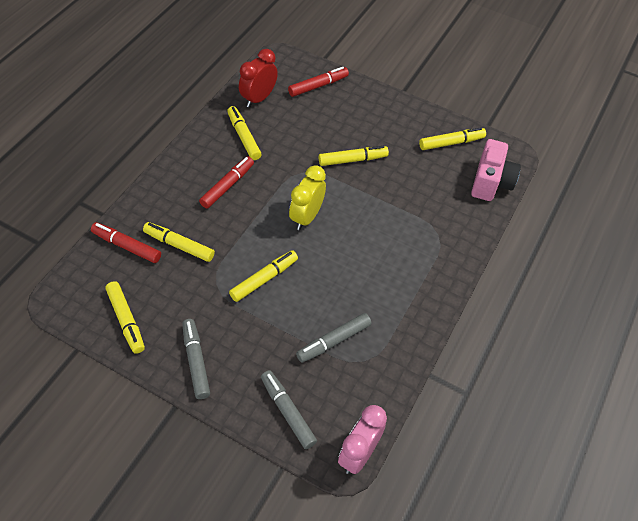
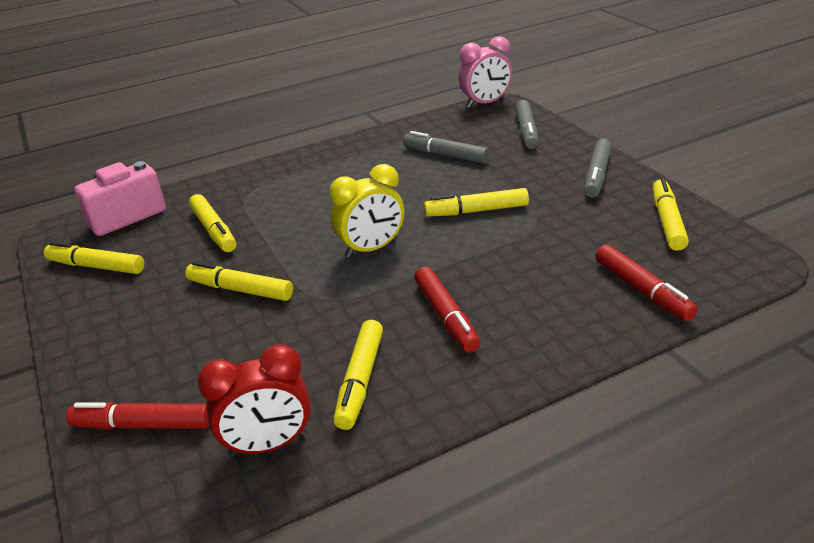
camera: 140 degrees left, 20 degrees down
yellow marker [143,222,215,262] -> yellow marker moved to [189,194,236,252]
red marker [199,156,254,209] -> red marker turned 90 degrees counterclockwise [414,267,480,353]
grey marker [296,313,372,363] -> grey marker turned 150 degrees counterclockwise [403,131,489,164]

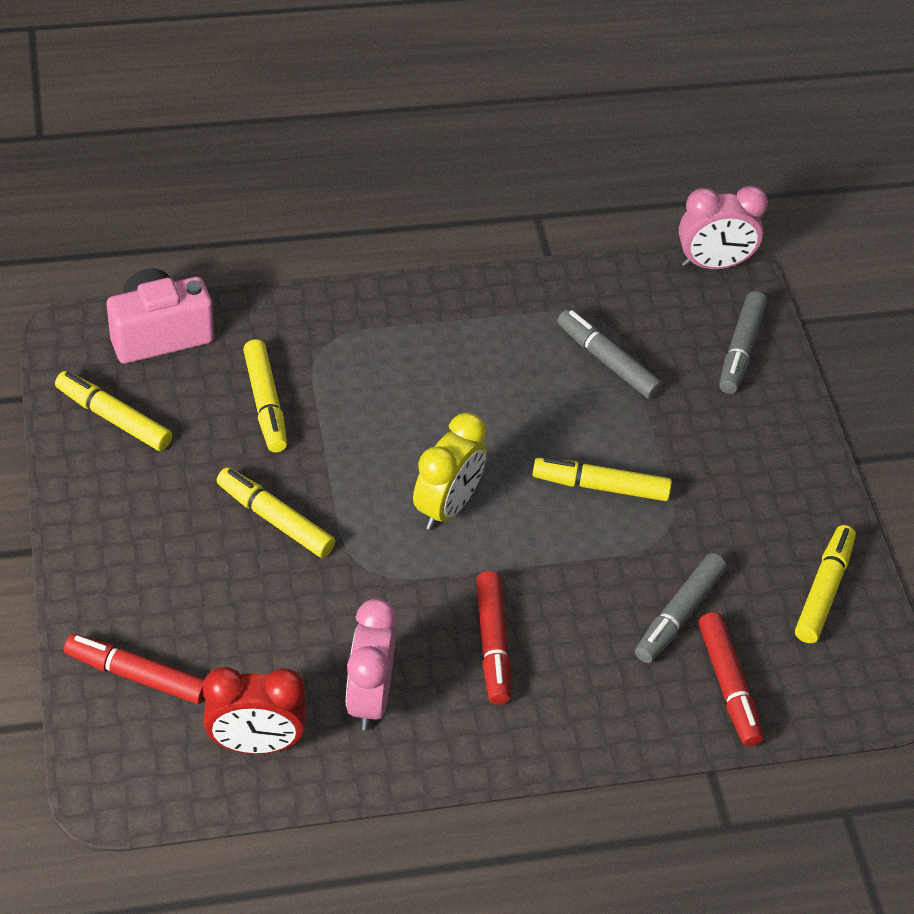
camera: 10 degrees right, 15 degrees up
yellow clock [329,164,404,258] -> yellow clock turned 45 degrees counterclockwise [413,412,487,530]
yellow marker [333,320,383,430] -> pink clock [346,598,397,730]
grey marker [584,139,612,197] -> grey marker moved to [635,553,727,663]

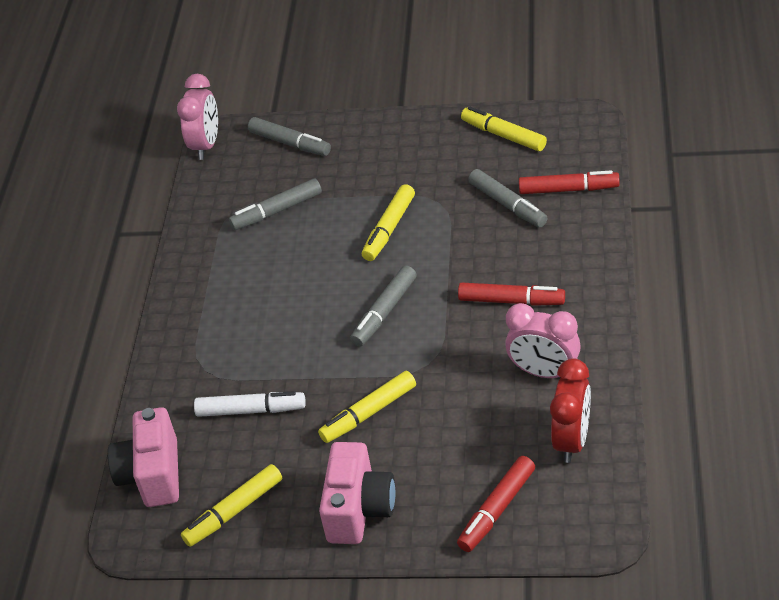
camera: 65 degrees left, 5 degrees down
yellow marker [243,340,287,452] -> white marker [194,391,306,417]
yellow clock [413,412,487,530] -> grey marker [350,266,417,347]
none -> pink camera [319,442,395,544]

